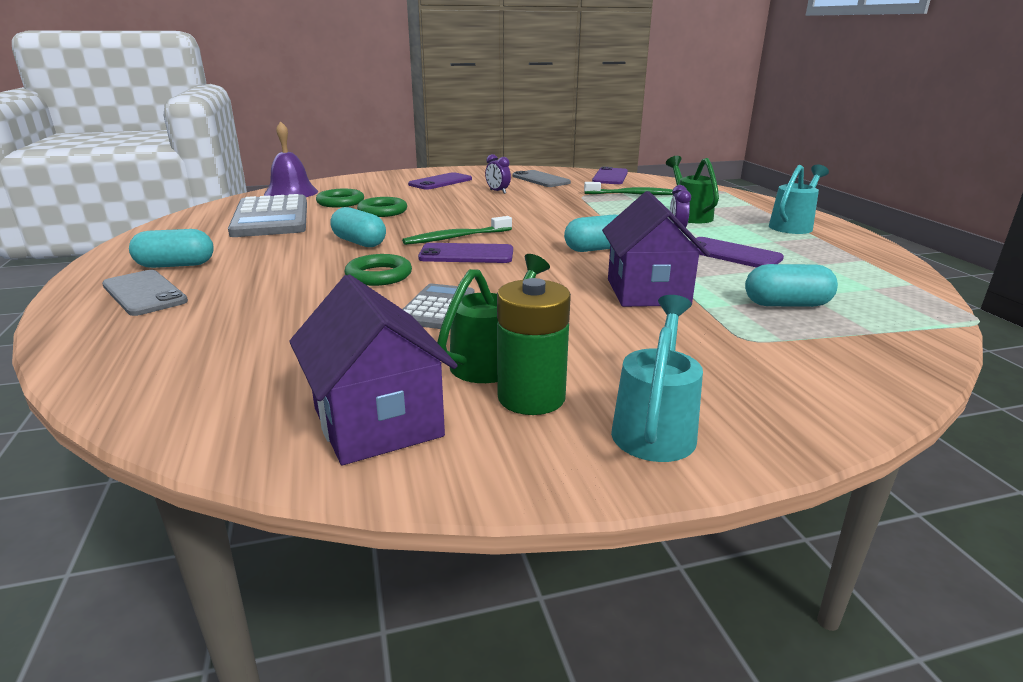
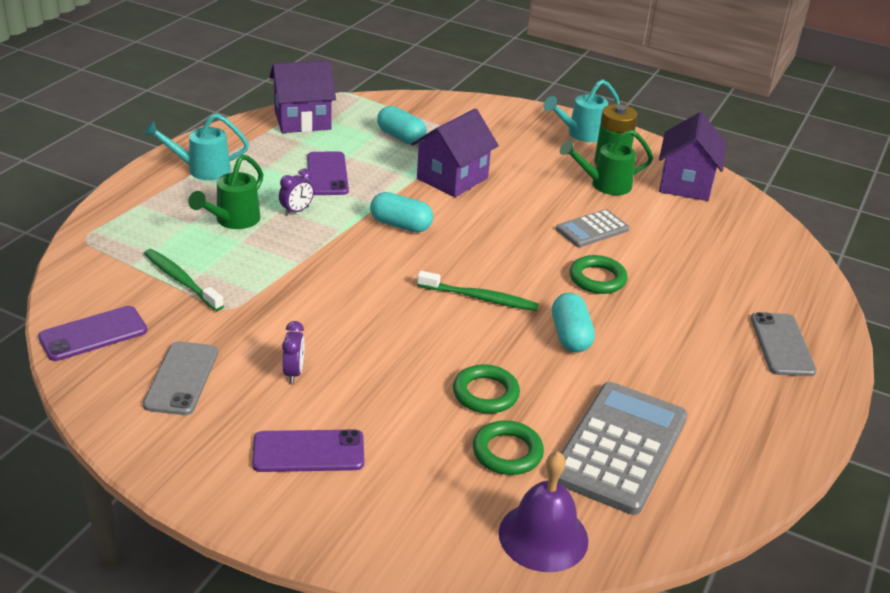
camera: 140 degrees left, 10 degrees up
turquoise capsule [129,229,214,268] -> none
purple phone [418,243,513,263] -> none
none -> purple house [269,60,336,133]

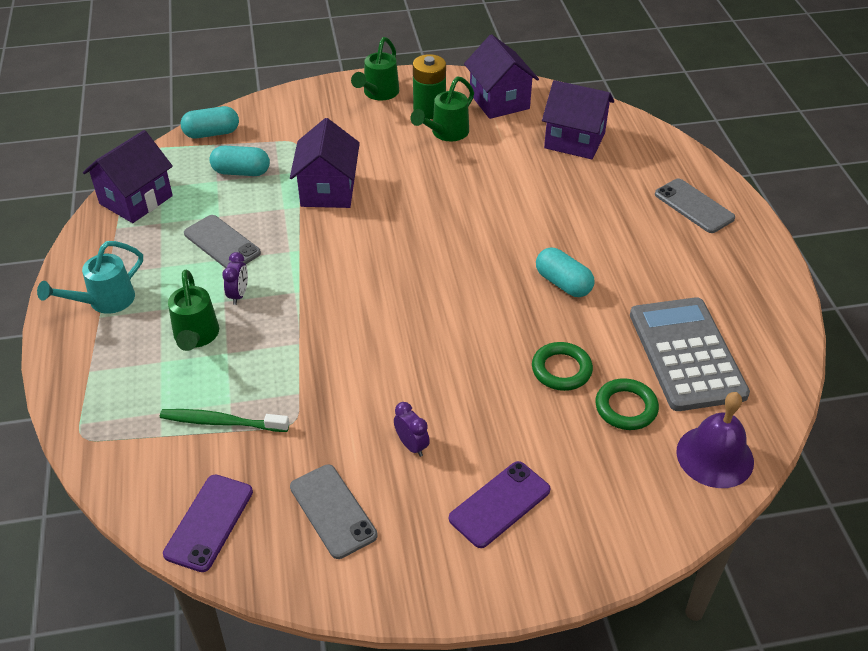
camera: 35 degrees left, 10 degrees up
purple phone [307,151,349,195] -> grey phone [184,215,261,268]
turquoise capsule [370,192,433,232] -> turquoise capsule moved to [181,106,239,138]
green toothbrush [417,271,539,311] -> none
turquoise watering can [543,79,620,142] -> green watering can [351,37,399,101]
grey calculator [556,209,629,247] -> none
green ring [570,255,628,294] -> none
none -> purple house [542,80,614,159]

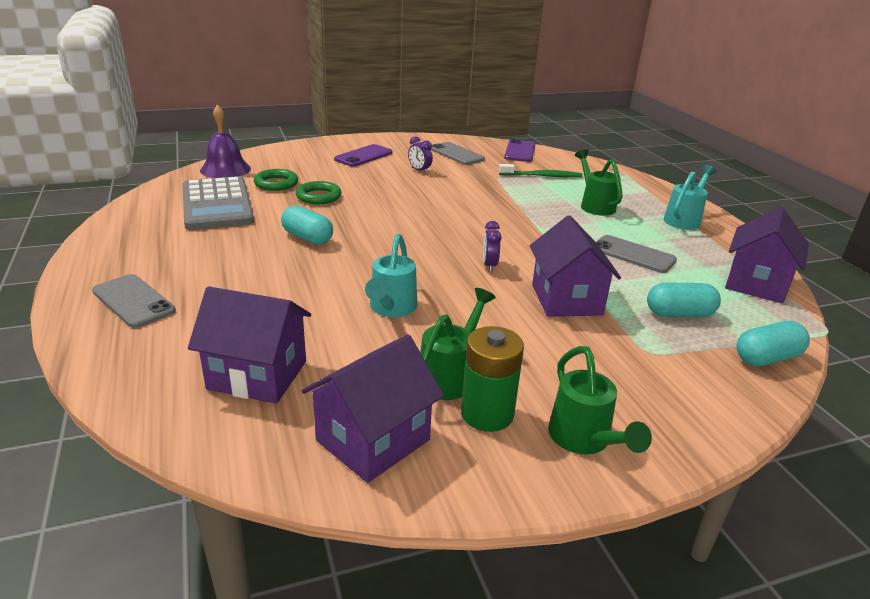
camera: 170 degrees right, 15 degrees down
purple clock [222,252,248,305] -> purple clock moved to [483,221,502,272]
green watering can [351,37,399,101] -> green watering can turned 150 degrees clockwise [548,346,652,454]
purple house [464,34,539,119] -> purple house turned 75 degrees clockwise [301,334,444,483]
none -> turquoise watering can [365,233,417,317]

